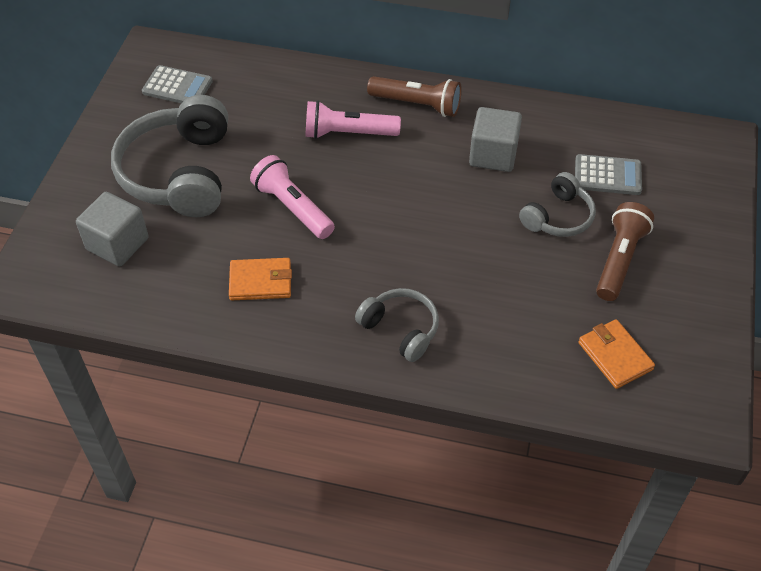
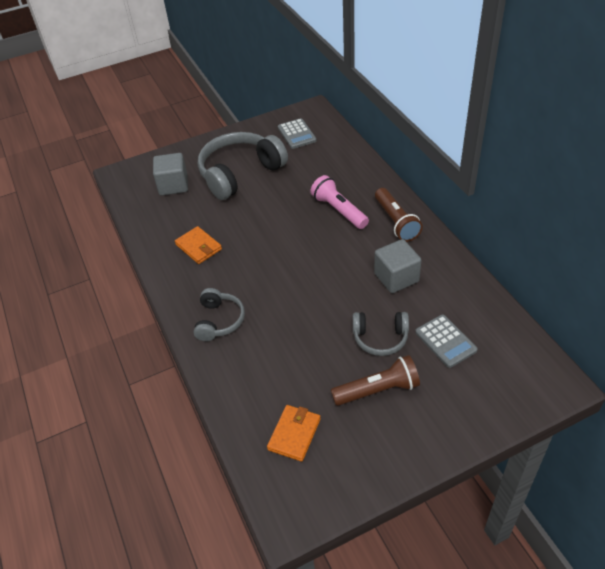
camera: 55 degrees right, 5 degrees down
pink flashlight [250,155,335,239] -> none

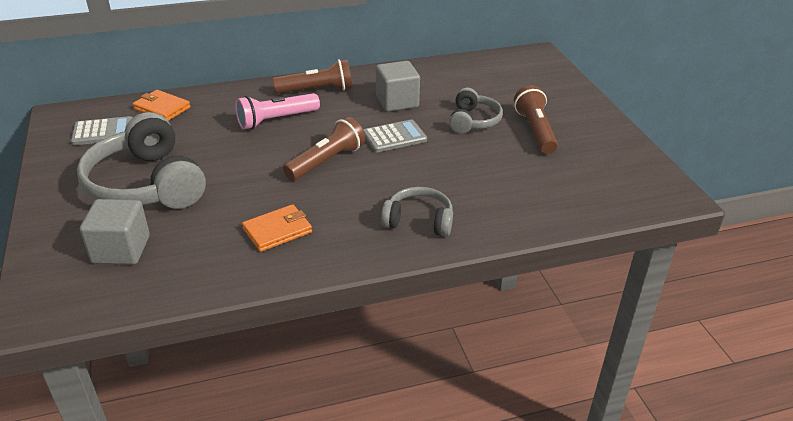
camera: 85 degrees left, 10 degrees down
orange wallet [267,405,321,462] -> orange wallet moved to [133,90,190,121]
grey calculator [415,315,478,368] -> grey calculator moved to [363,120,427,152]
none -> brown flashlight [283,117,365,181]

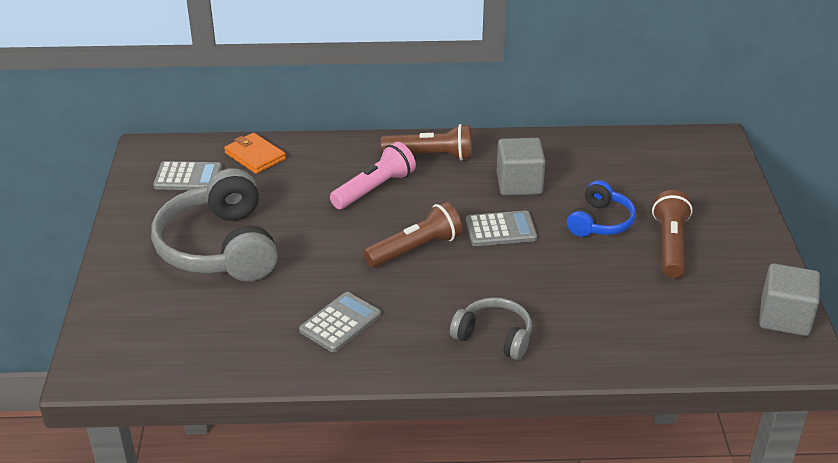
camera: 15 degrees right, 0 degrees up
grey cube [80,199,150,265] -> grey cube moved to [759,263,820,336]
pink flashlight [235,93,320,130] -> pink flashlight turned 150 degrees clockwise [330,142,416,209]
orange wallet [242,204,312,252] -> grey calculator [299,292,381,352]
grey headphones [449,88,503,134] -> blue headphones [567,180,636,237]

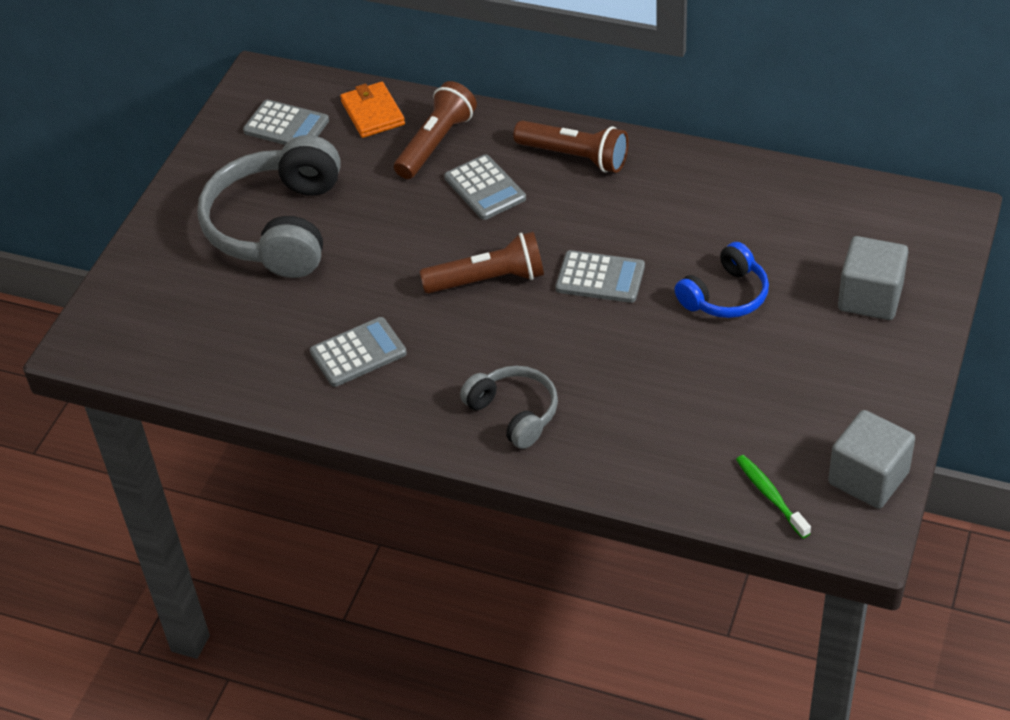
camera: 25 degrees right, 10 degrees up
pink flashlight [330,142,416,209] -> grey calculator [444,154,526,220]
grey cube [497,138,546,196] -> grey cube moved to [838,236,908,320]
brown flashlight [652,190,693,278] -> brown flashlight moved to [394,81,477,179]
none -> green toothbrush [736,455,811,538]

